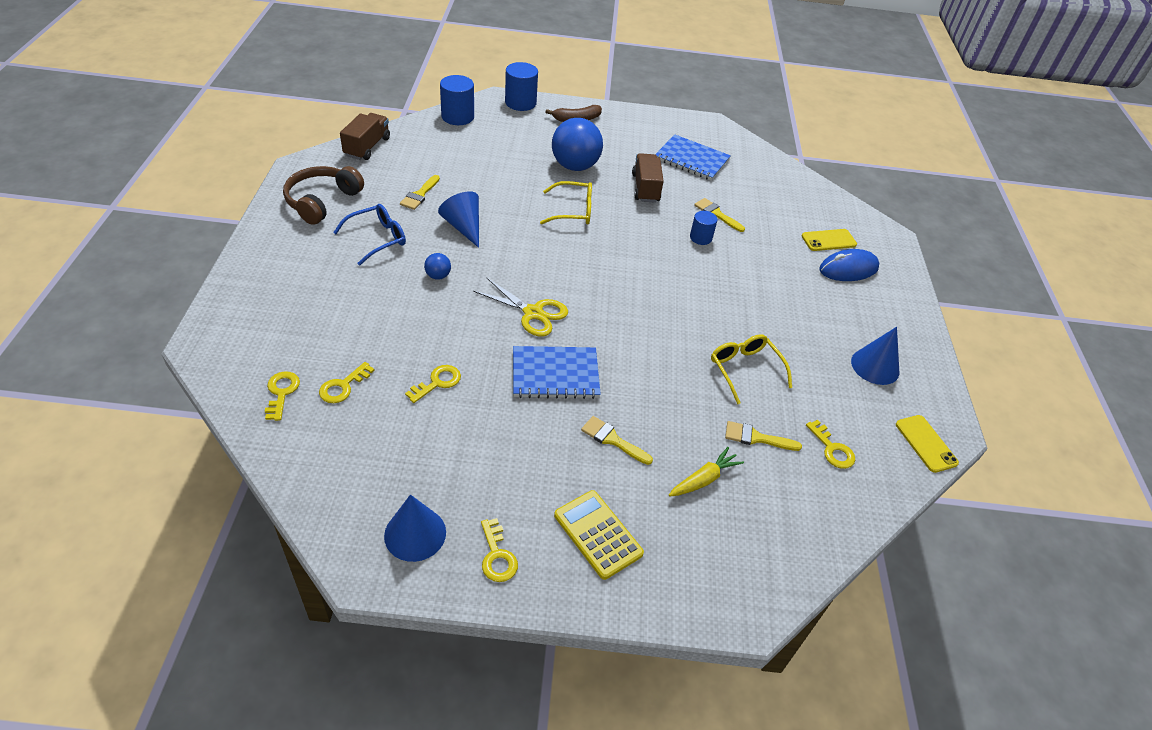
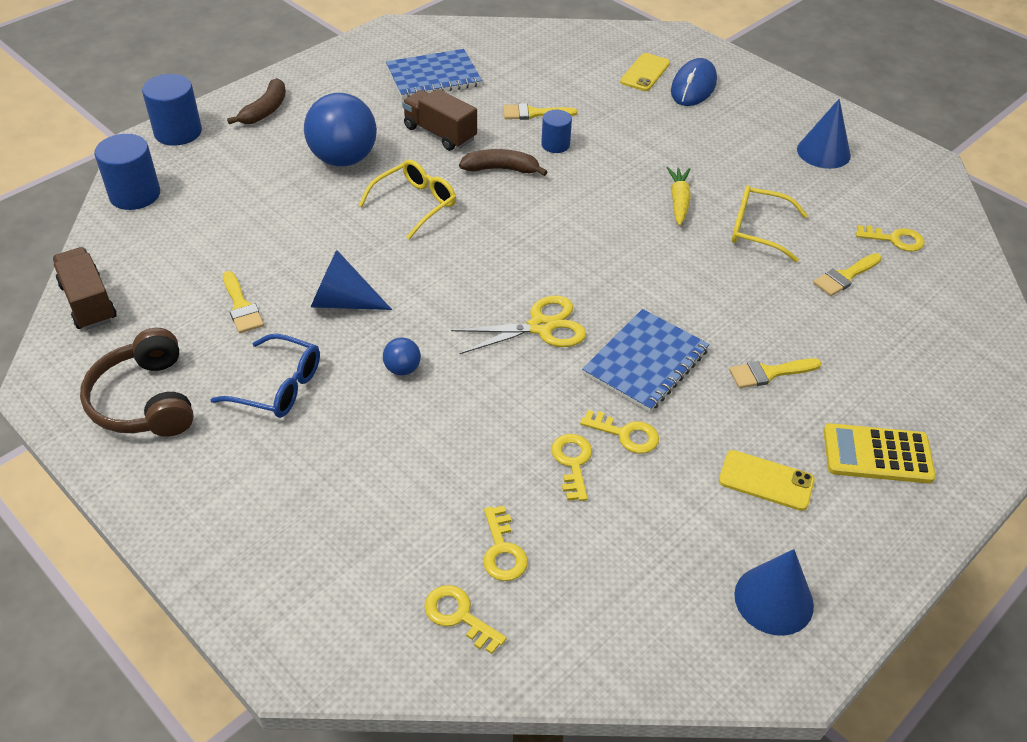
camera: 45 degrees left, 0 degrees up
blue glasses [333,204,406,266] -> blue glasses turned 105 degrees clockwise [210,334,320,418]
yellow key [481,518,518,582] -> yellow key moved to [580,410,659,454]
yellow carrot [669,447,744,497] -> yellow carrot moved to [667,167,691,226]
yellow phone [896,415,959,473] -> yellow phone moved to [719,450,815,511]
none -> brown banana [459,149,548,176]

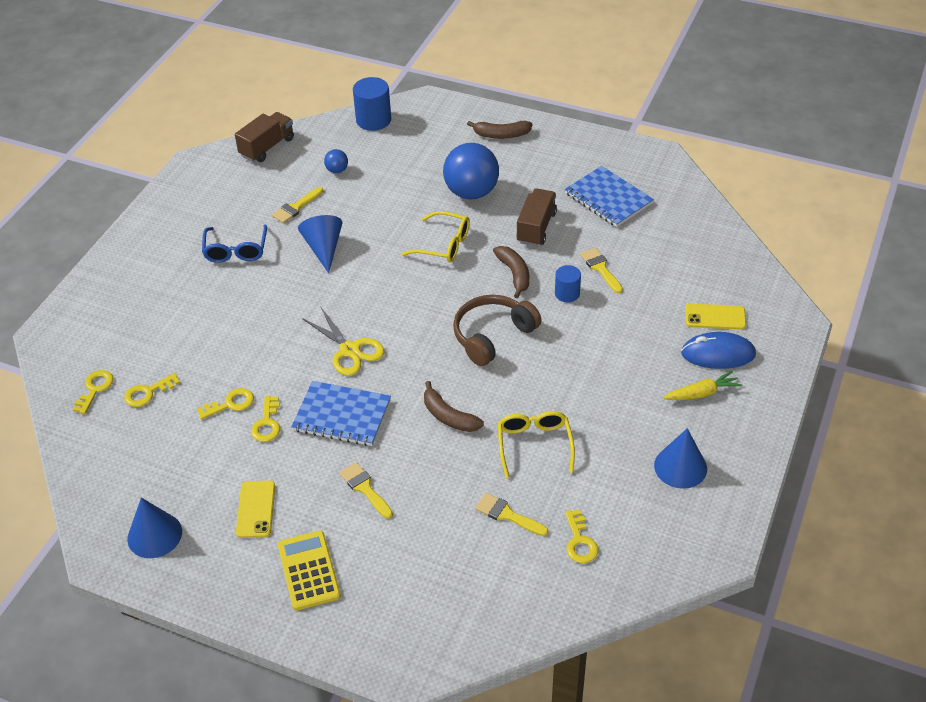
camera: 70 degrees right, 0 degrees up
brown headphones [80,328,194,437] -> brown headphones moved to [453,295,542,366]
blue cylinder [142,74,202,146] -> none
blue ball [383,337,421,375] -> blue ball moved to [324,149,348,173]
yellow carrot [667,167,691,226] -> yellow carrot moved to [663,370,742,400]
none -> brown banana [424,381,484,432]

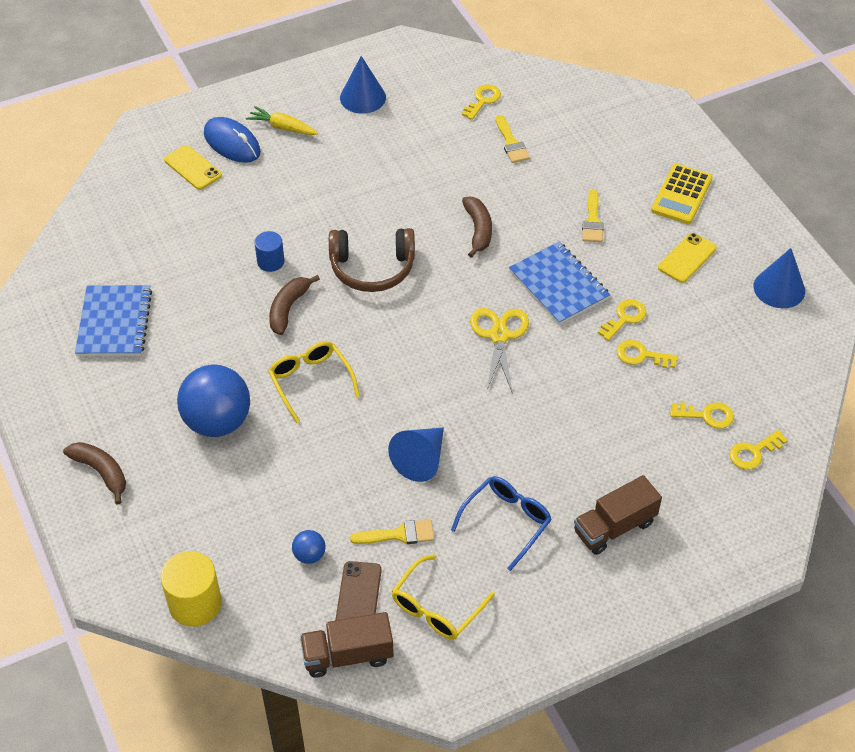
camera: 140 degrees left, 5 degrees up
blue cylinder [353,77,391,131] -> yellow cylinder [161,551,222,627]
yellow glasses [498,411,575,478] -> yellow glasses moved to [392,554,495,640]
brown truck [516,188,557,246] -> brown truck moved to [574,475,662,555]
yellow brush [580,248,623,293] -> none
none -> brown phone [335,561,382,621]

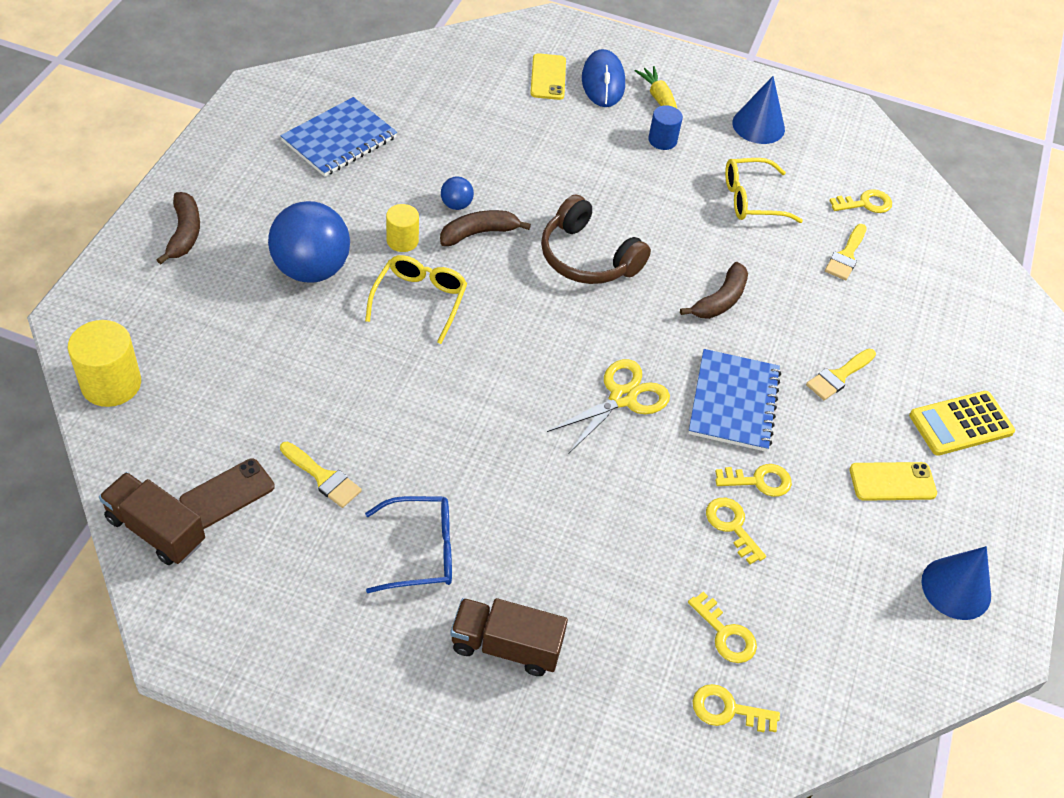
camera: 40 degrees right, 0 degrees up
blue cylinder [255,231,284,272] -> blue cylinder moved to [648,105,683,150]
blue ball [292,530,325,564] -> blue ball moved to [441,177,474,210]
blue cone [388,427,444,482] -> none
yellow glasses [392,554,495,640] -> yellow glasses moved to [725,158,803,223]
none -> yellow cylinder [386,204,419,252]

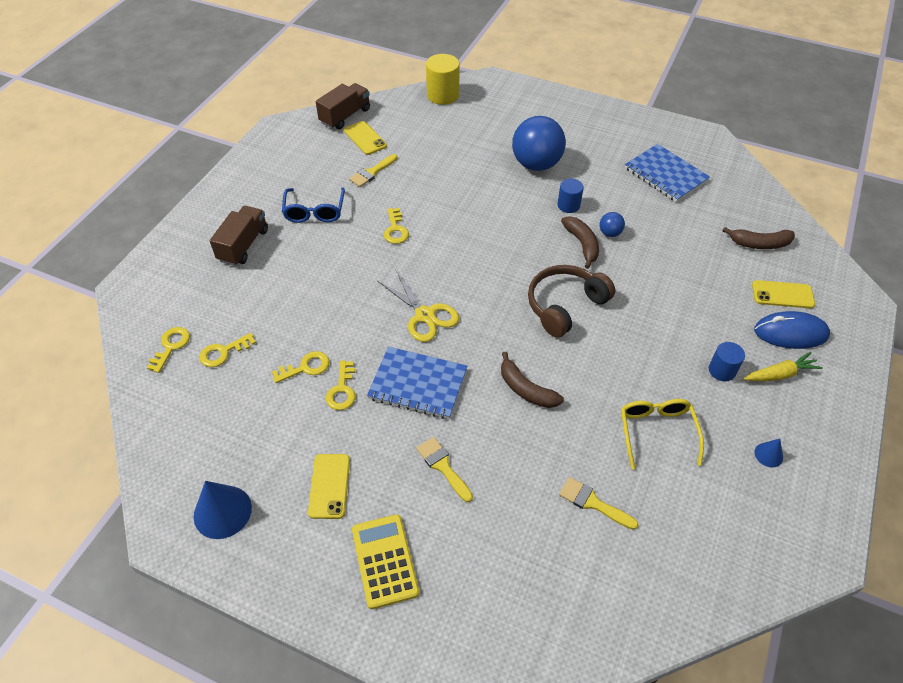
camera: 100 degrees right, 0 degrees up
brown banana [157,192,200,264] -> brown banana moved to [722,227,795,249]
brown phone [179,458,275,529] -> yellow phone [344,121,387,155]
yellow glasses [365,255,467,344] -> none
yellow cylinder [386,204,419,252] -> blue cylinder [558,179,584,213]
blue cone [732,76,785,144] -> blue cone [755,439,783,468], size x0.51
yellow key [829,189,892,213] -> yellow key moved to [384,208,409,244]

